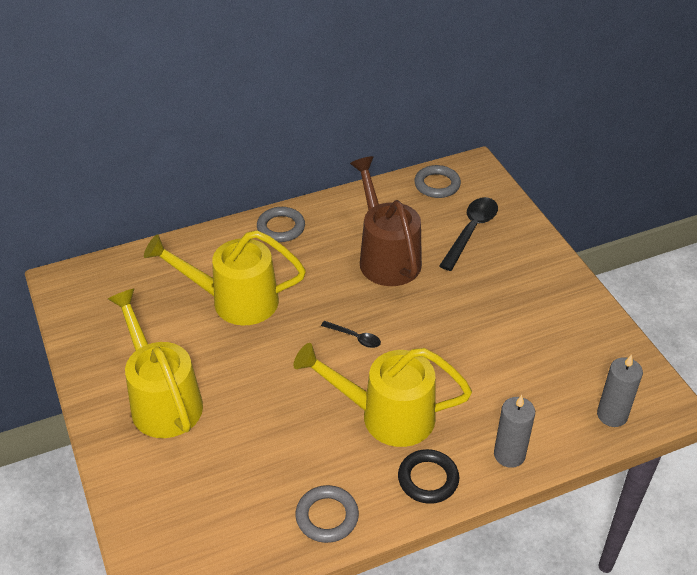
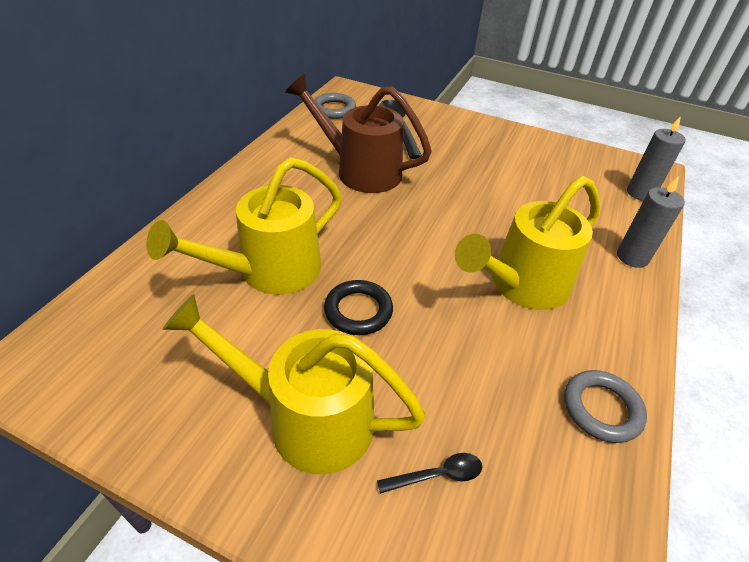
camera: 45 degrees left, 0 degrees up
grey ring [257,207,305,242] -> none
black spoon [321,321,381,348] -> black spoon moved to [377,453,482,494]
black ring [398,449,459,504] -> black ring moved to [324,280,393,335]

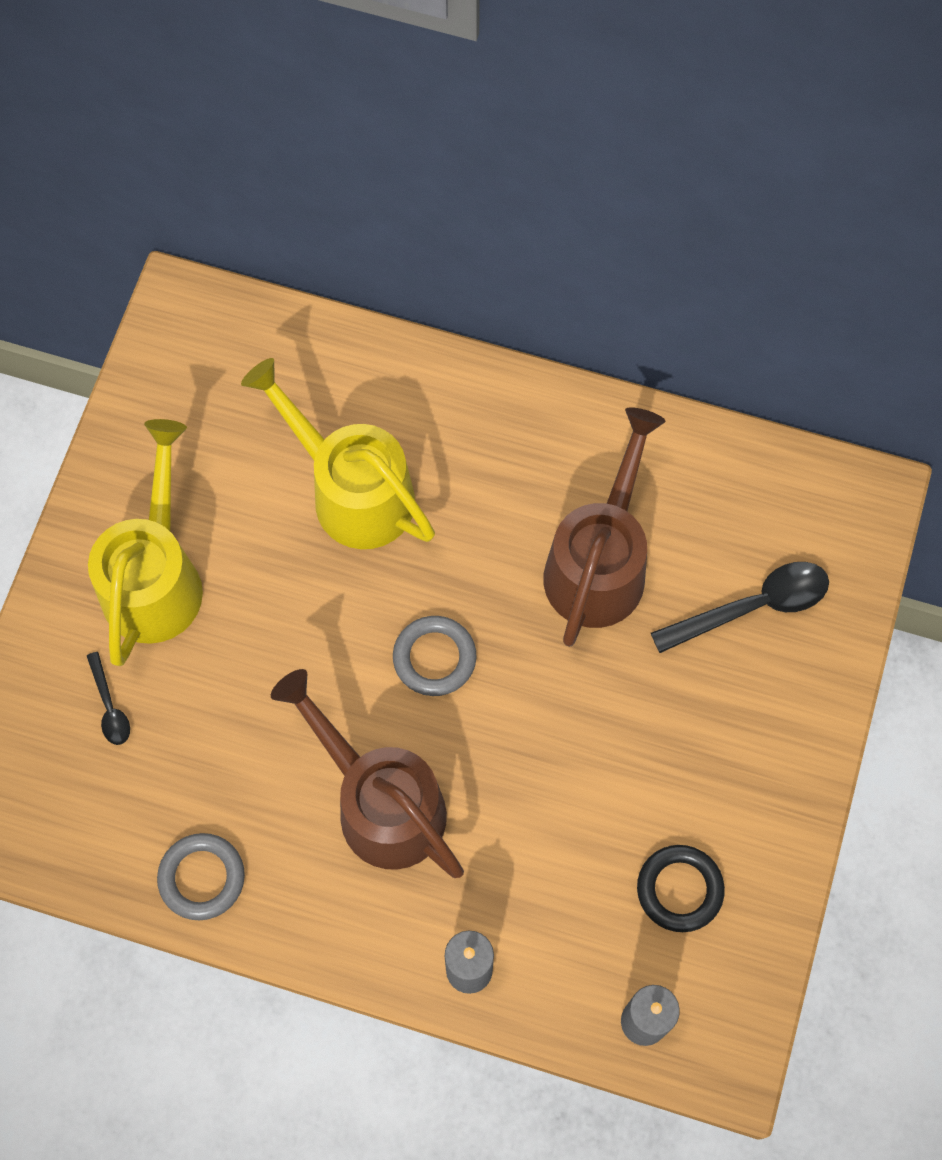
camera: 85 degrees right, 25 degrees up
grey ring [314,93,356,119] -> grey ring moved to [393,616,476,696]
black ring [324,280,393,335] -> black ring moved to [637,845,725,932]
yellow watering can [455,176,600,310] -> brown watering can [271,669,464,878]

